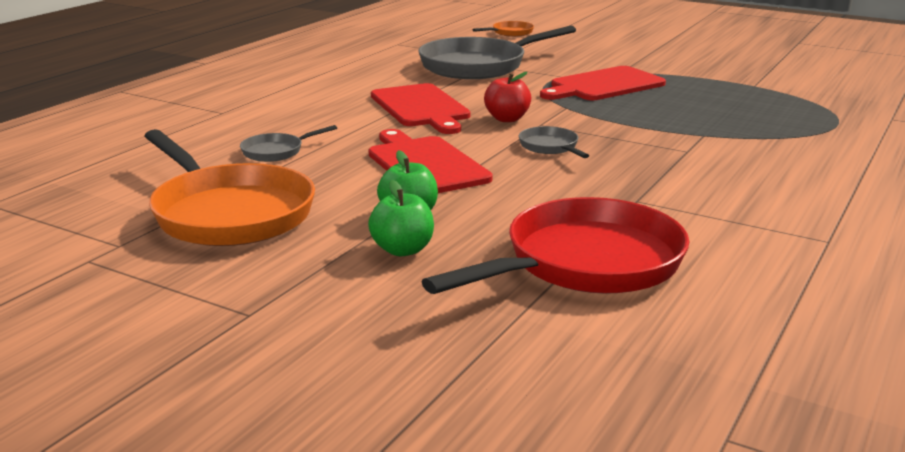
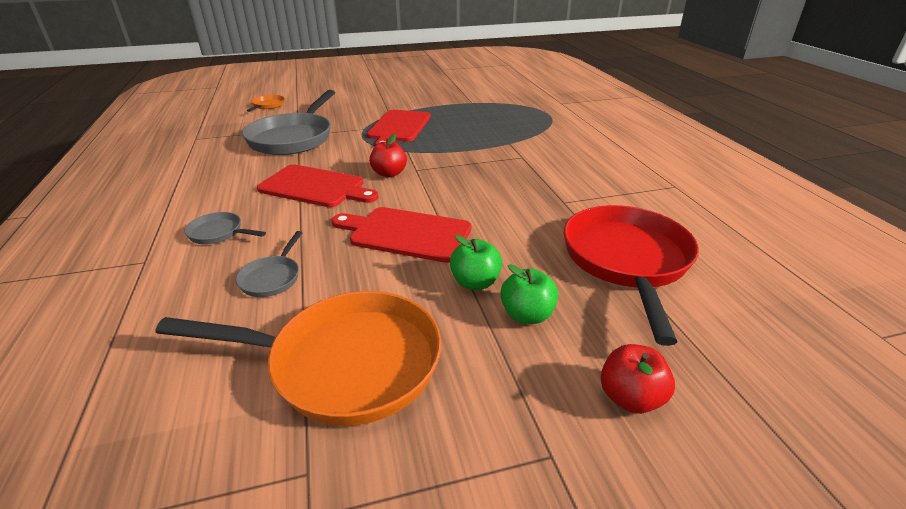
camera: 45 degrees left, 10 degrees up
grey pan [519,126,589,158] -> grey pan moved to [184,212,266,244]
none -> red apple [601,344,675,414]

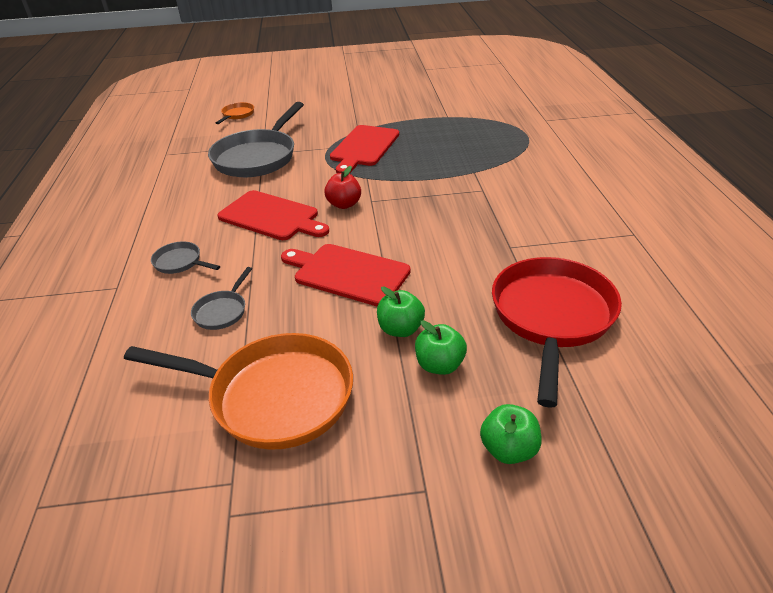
camera: 10 degrees right, 5 degrees up
red apple [601,344,675,414] -> green apple [480,404,541,464]

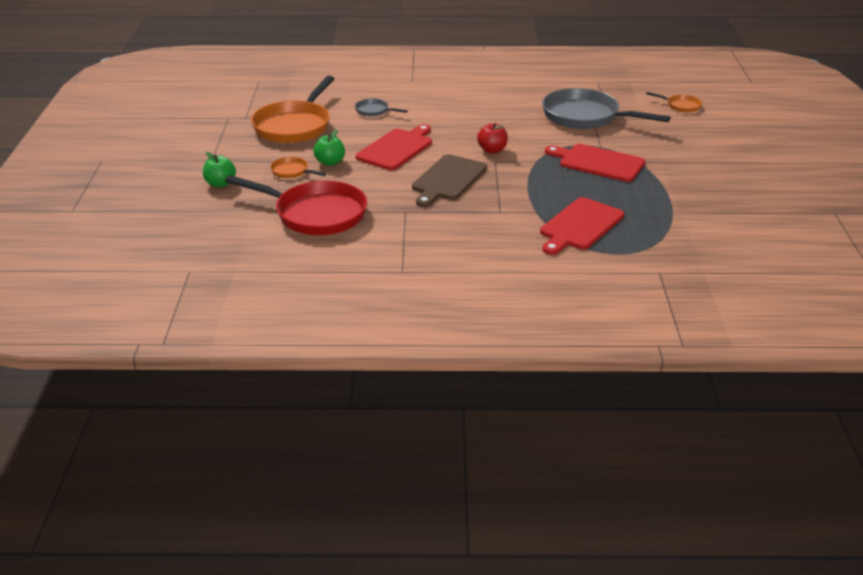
camera: 95 degrees right, 5 degrees down
grey pan [151,242,220,274] -> none
red cutting board [217,190,329,240] -> red cutting board moved to [540,197,624,255]
green apple [415,320,467,375] -> orange pan [270,157,326,178]
none -> brown cutting board [412,154,487,207]

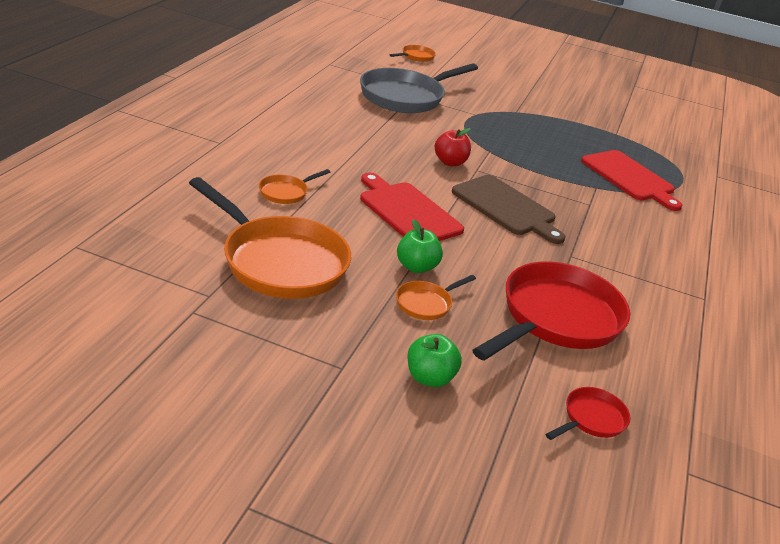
camera: 75 degrees left, 0 degrees up
grey pan [355,98,408,117] -> orange pan [259,169,330,204]
red cutting board [545,144,645,182] -> none
none -> red pan [546,387,631,440]

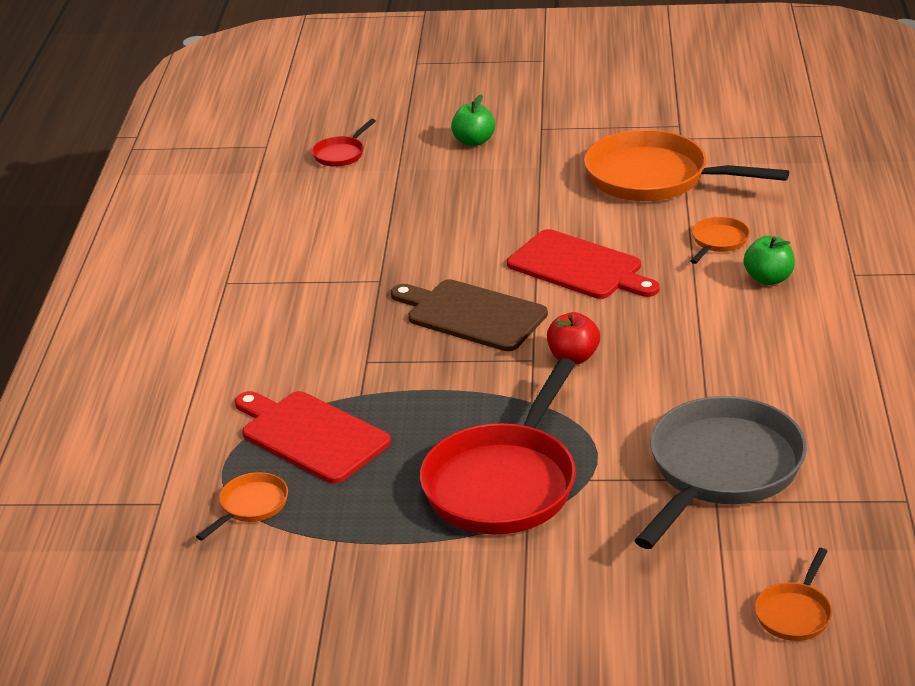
camera: 170 degrees right, 0 degrees up
orange pan [396,275,476,320] -> orange pan moved to [196,472,288,540]
green apple [397,219,443,273] -> green apple moved to [744,236,795,285]
red pan [473,261,630,361] -> red pan moved to [420,358,576,534]

